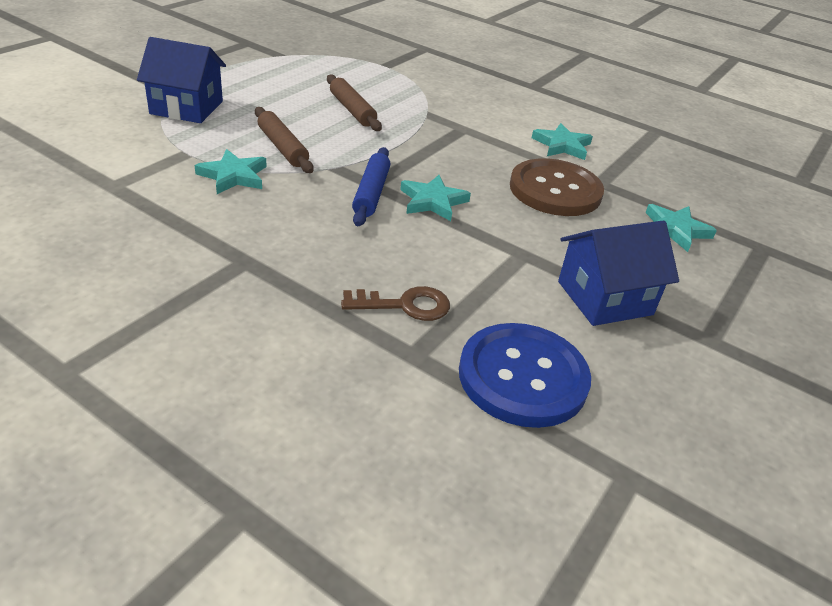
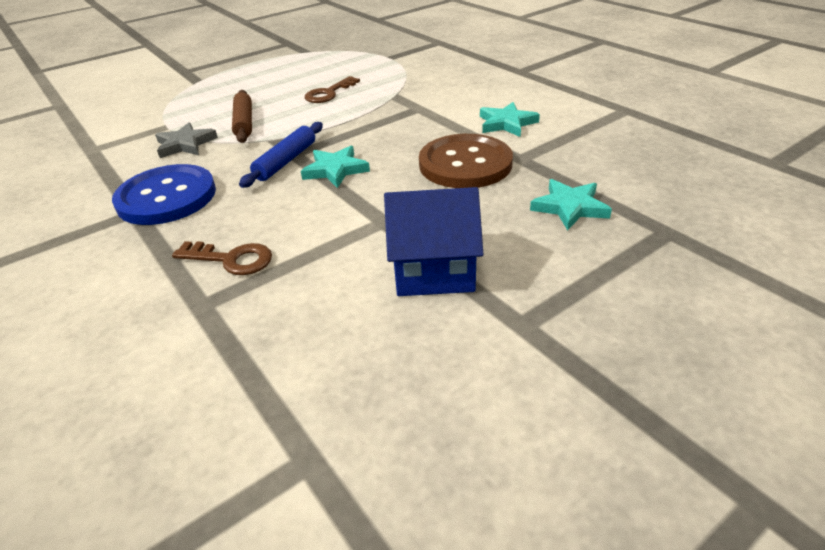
camera: 25 degrees right, 0 degrees up
blue house [137,37,226,123] -> none
turquoise star [195,149,267,194] -> grey star [155,122,218,158]
brown rolling pin [327,74,382,131] -> brown key [305,76,360,103]
blue button [459,323,591,428] -> blue button moved to [112,164,216,225]

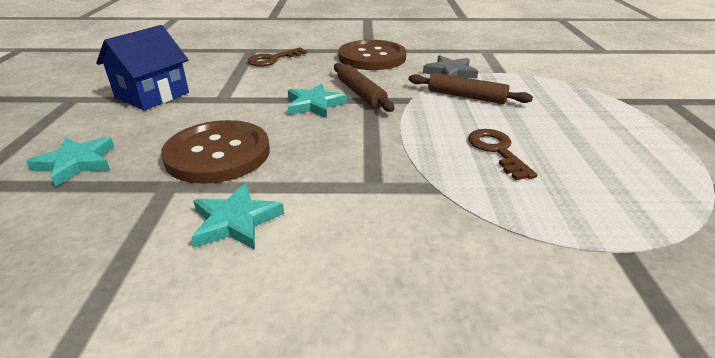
camera: 125 degrees right, 5 degrees down
blue button [112,164,216,225] -> brown button [338,40,406,70]
blue rolling pin [239,122,323,188] -> brown rolling pin [334,63,395,112]

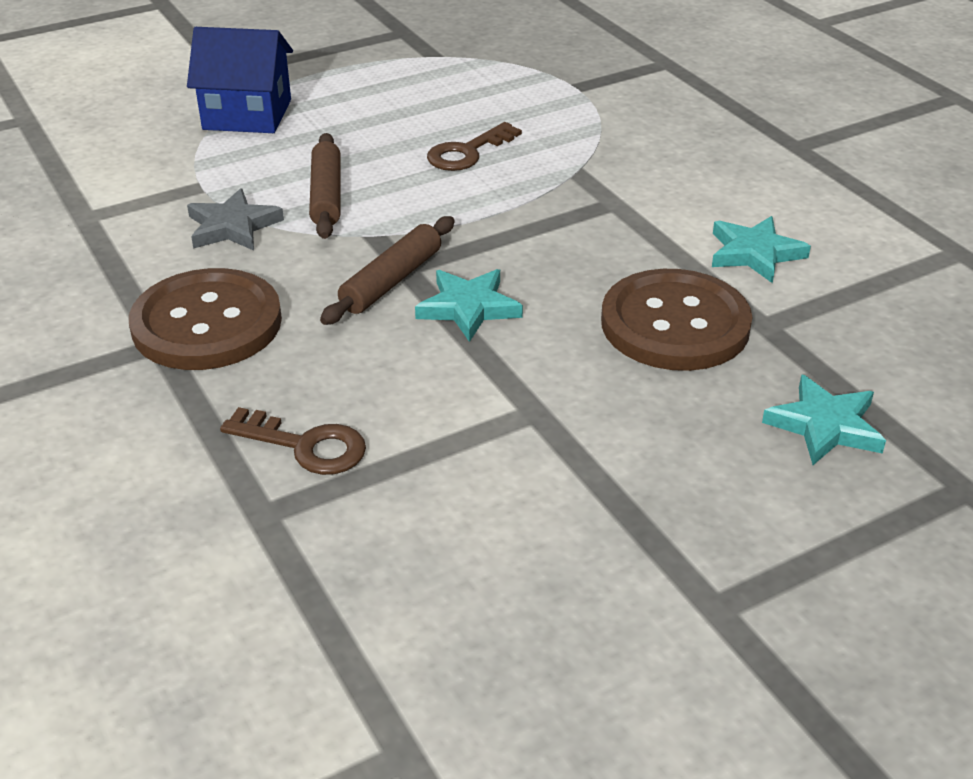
camera: 120 degrees left, 5 degrees up
blue house [96,25,189,110] -> blue house moved to [187,27,293,133]

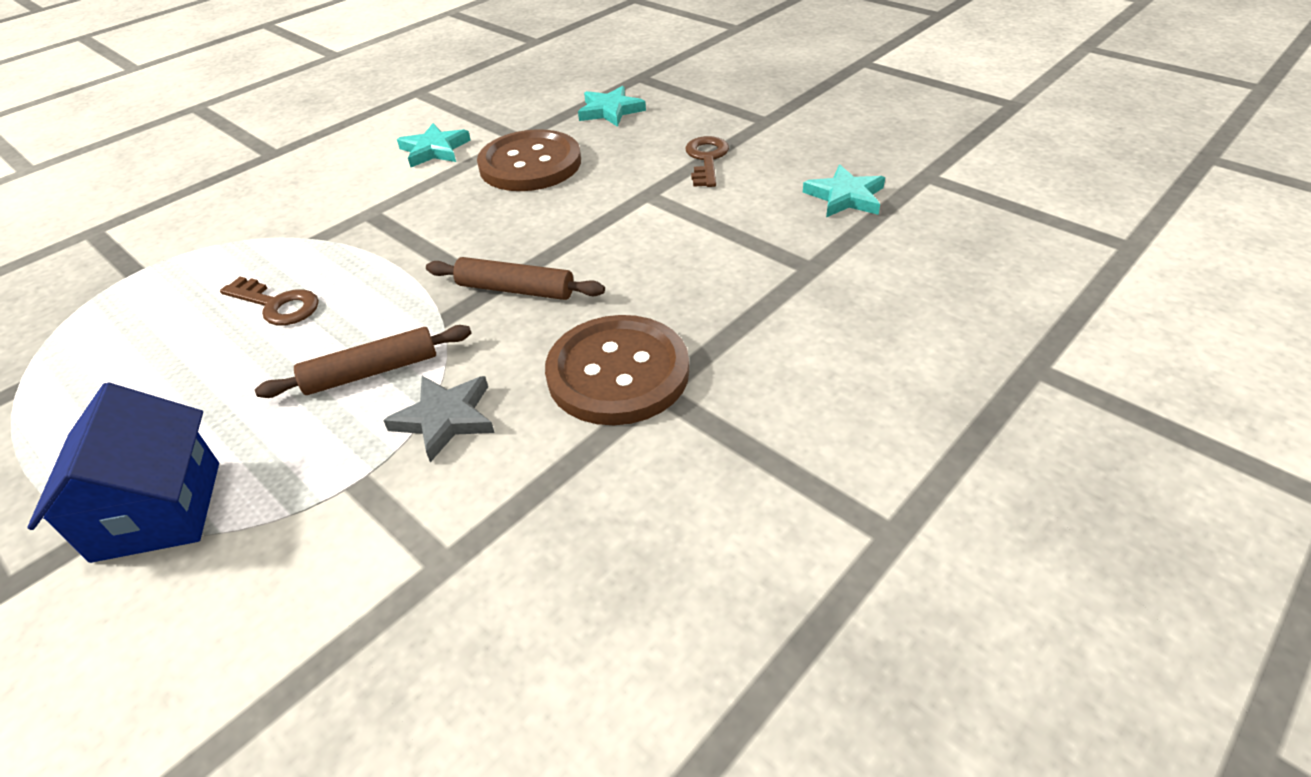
camera: 105 degrees left, 5 degrees up
brown key [220,407,366,475] -> brown key moved to [685,136,729,187]
turquoise star [415,269,523,342] -> turquoise star moved to [803,165,885,217]

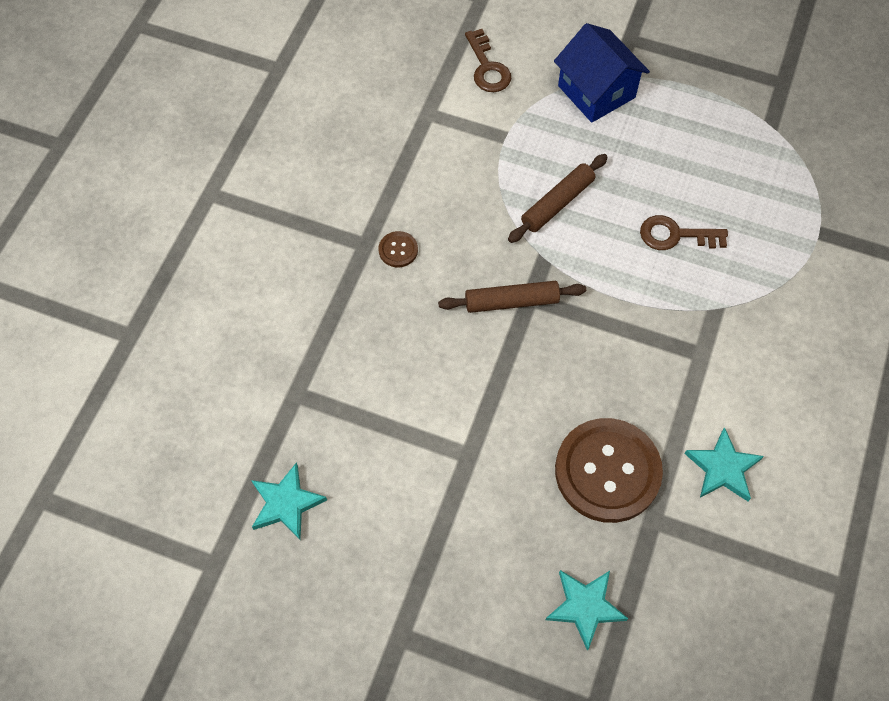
camera: 155 degrees right, 20 degrees up
grey star [383,376,495,462] -> none
brown button [545,315,689,425] -> brown button [379,231,418,267], size x0.41
brown key [685,136,729,187] -> brown key moved to [465,29,511,92]

